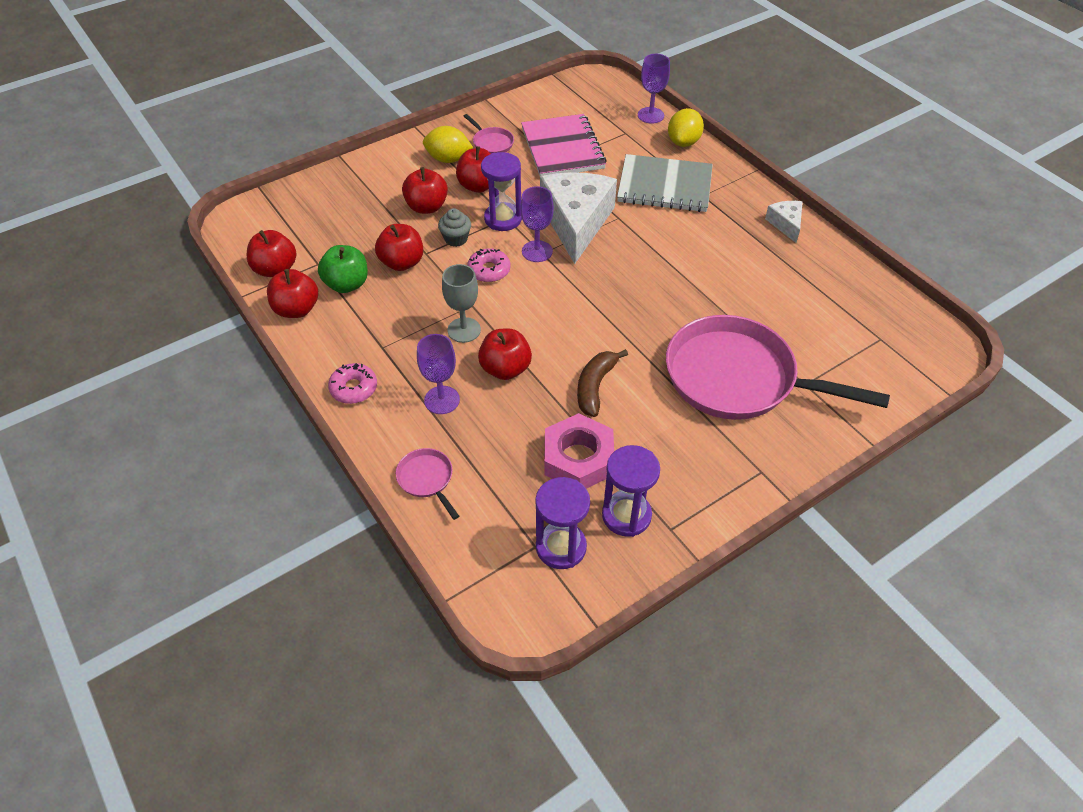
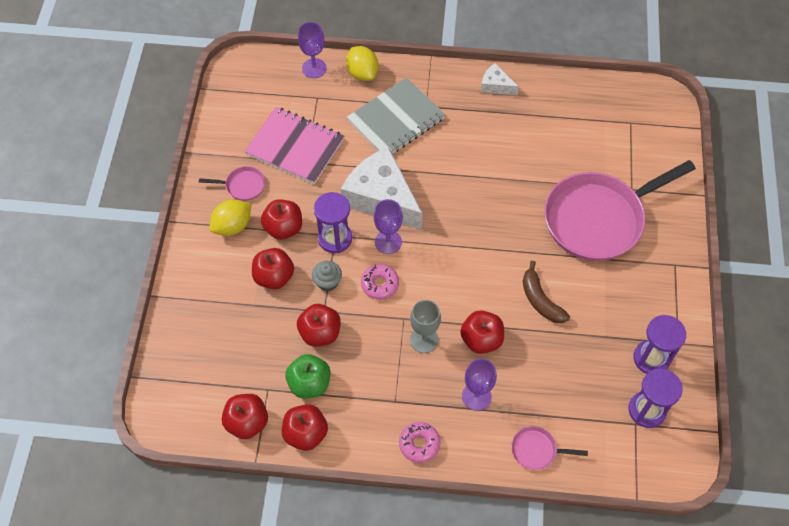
camera: 50 degrees left, 10 degrees up
pink nut [544,413,614,489] -> none

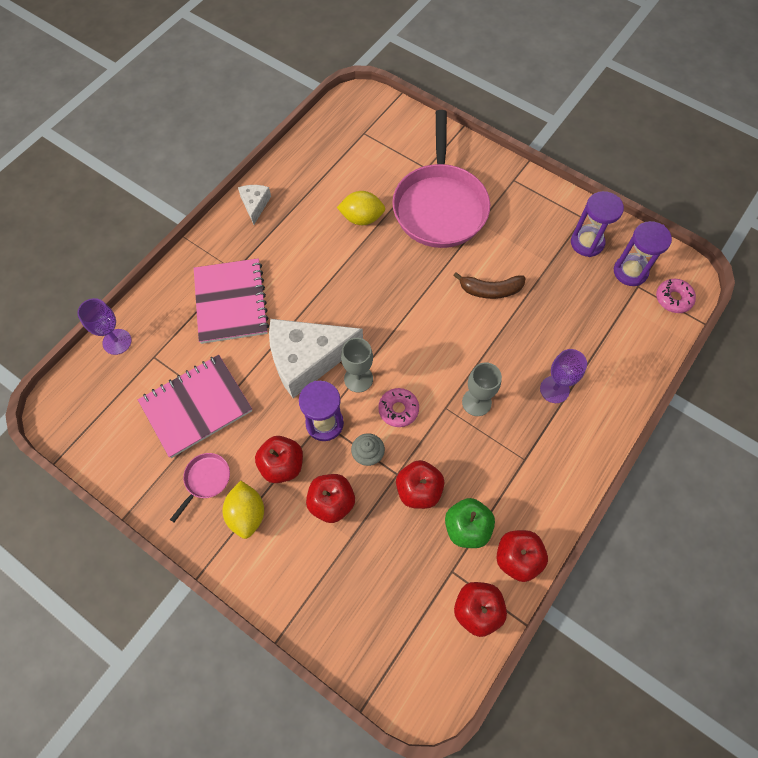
camera: 60 degrees left, 5 degrees up
yellow lemon [346,46,379,81] -> yellow lemon moved to [337,191,385,225]
grey notebook [347,77,445,154] -> pink notebook [194,258,269,344]
purple goblet [374,199,403,254] -> grey goblet [341,338,373,393]
pink donut [399,422,441,463] -> pink donut moved to [656,279,696,313]
red apple [460,310,504,354] -> none
white cheese [481,63,519,95] -> white cheese turned 120 degrees clockwise [238,185,271,225]
pink pan [511,426,588,470] -> none

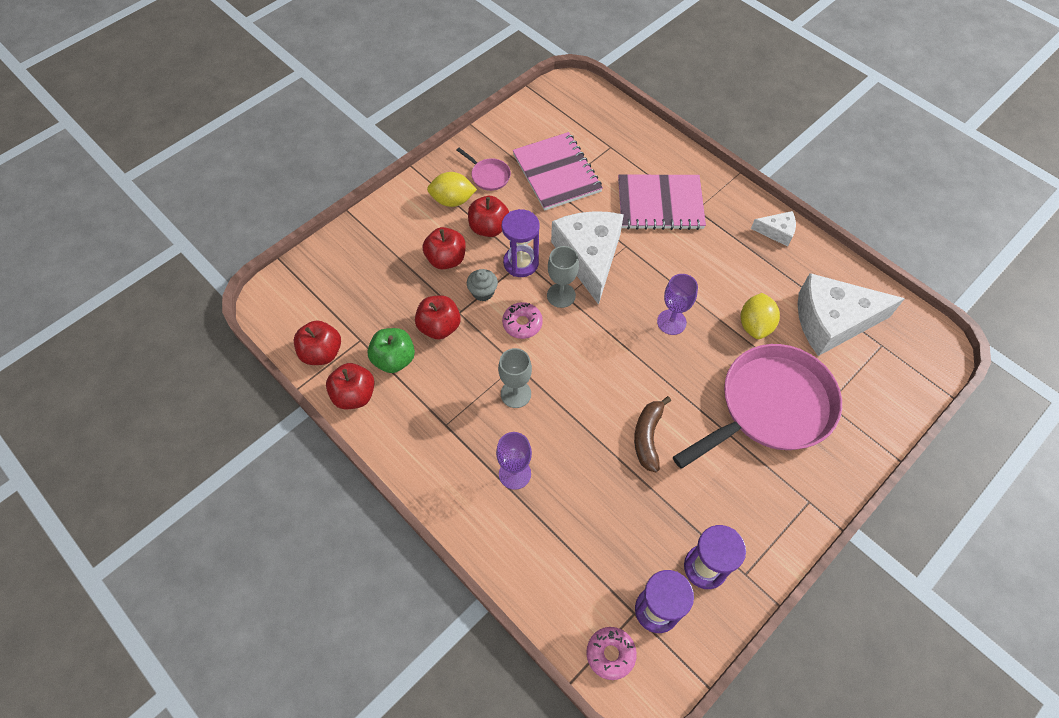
camera: 100 degrees right, 5 degrees down
purple goblet [77,298,132,355] -> purple goblet moved to [657,274,698,335]
pink pan [392,110,490,248] -> pink pan turned 135 degrees clockwise [673,344,842,469]
none -> white cheese [798,273,905,356]

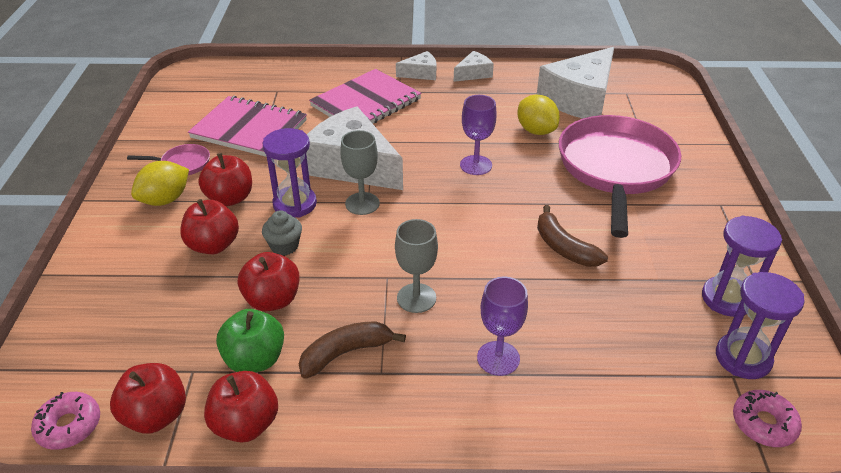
camera: 45 degrees left, 20 degrees down
pink donut [502,302,543,339] -> pink donut moved to [31,392,100,450]
none -> brown banana [299,321,406,379]
none -> white cheese [396,51,436,80]

